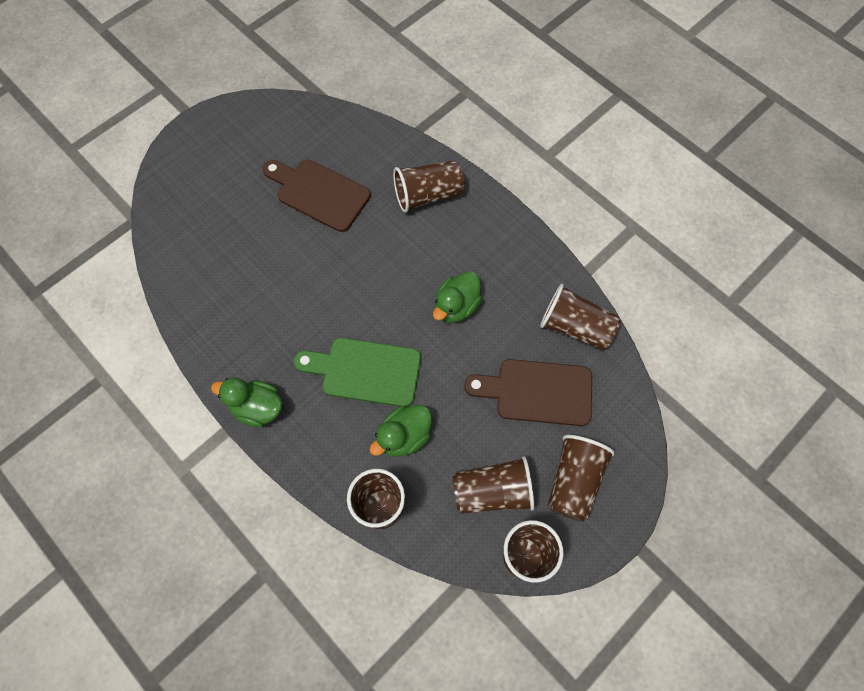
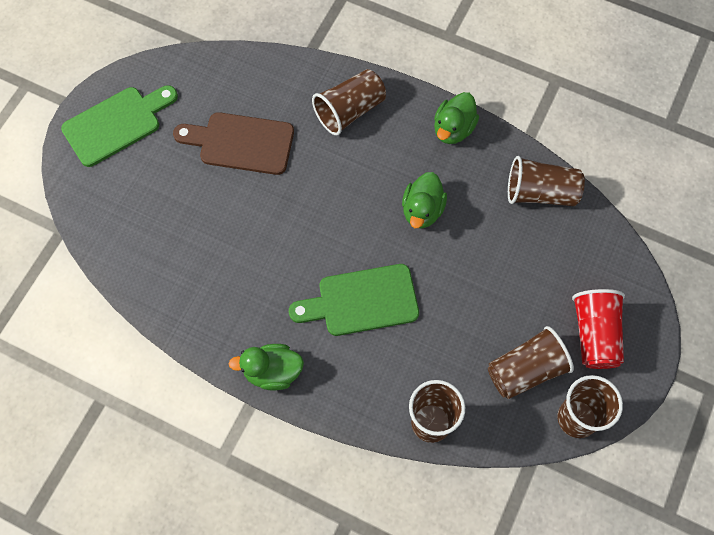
camera: 20 degrees left, 0 degrees up
green duck [369,405,432,457] -> green duck moved to [434,92,479,144]
brown cutting board [464,359,592,426] -> none
brown cup [548,435,615,521] -> red cup [572,289,625,369]
none -> green cutting board [61,85,178,167]

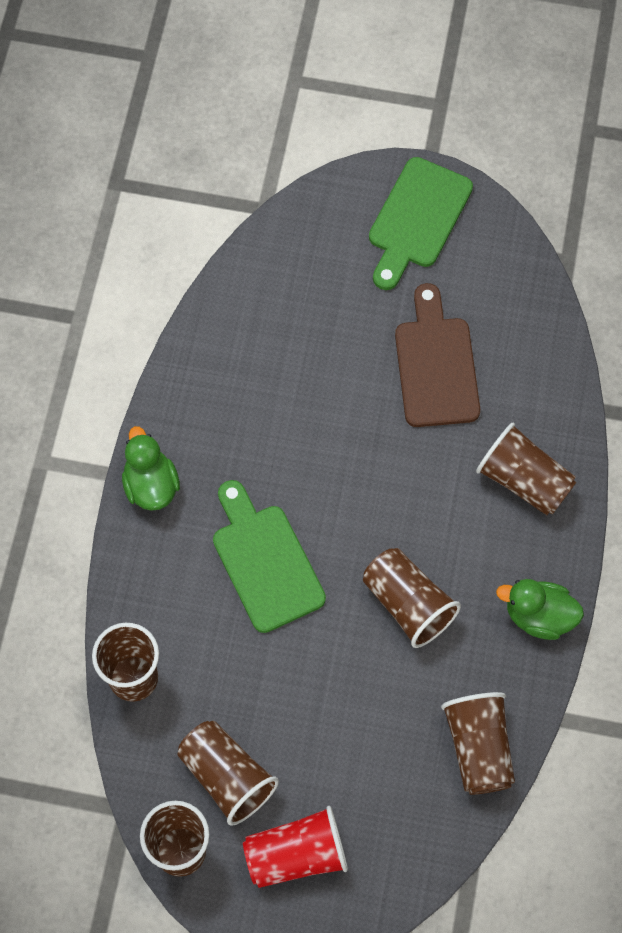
camera: 75 degrees right, 0 degrees up
green cutting board [61,85,178,167] -> green cutting board turned 75 degrees clockwise [369,157,473,290]
green duck [402,172,447,229] -> brown cup [363,548,461,648]

